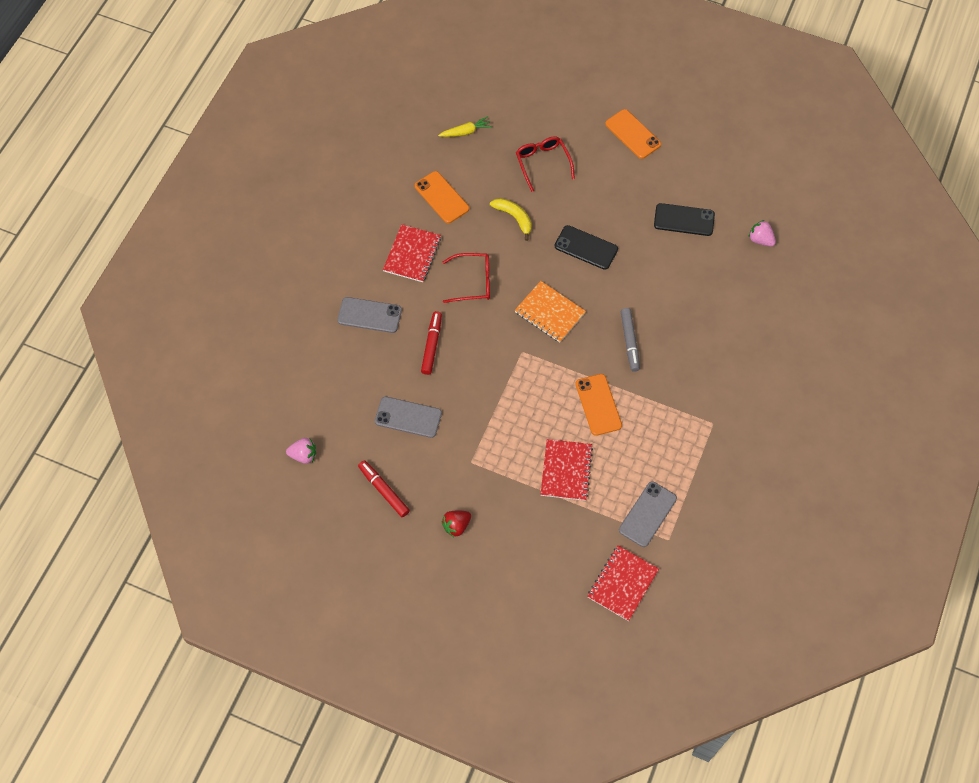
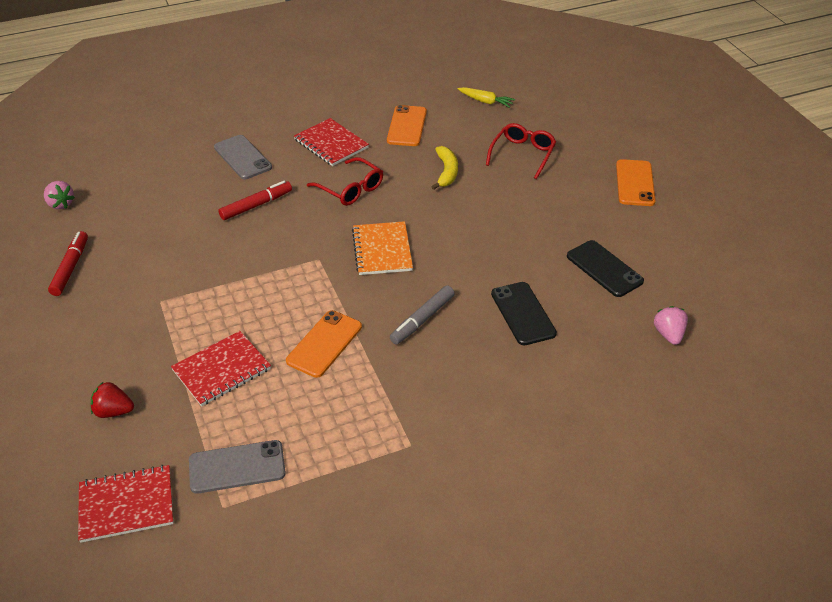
camera: 45 degrees right, 20 degrees down
grey phone [375,397,442,438] -> none
red notebook [383,224,441,282] -> red notebook turned 75 degrees clockwise [294,118,369,166]
red strawberry [441,511,471,537] -> red strawberry moved to [91,381,134,418]
black phone [555,225,618,270] -> black phone moved to [491,282,557,345]

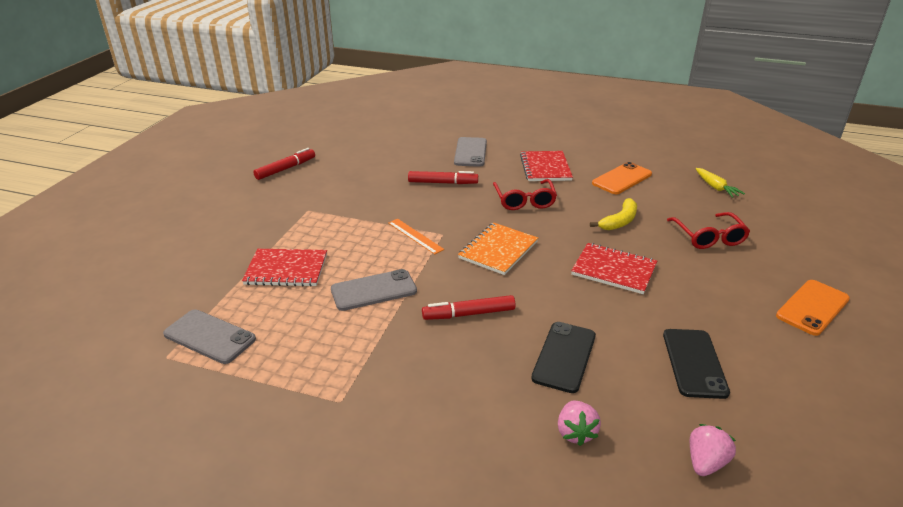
camera: 40 degrees right, 10 degrees down
pink strawberry [44,181,75,209] -> pink strawberry moved to [558,401,601,446]
red notebook [78,465,174,543] -> red notebook moved to [571,243,657,294]
red strawberry [91,381,134,418] -> none
orange phone [286,310,362,378] -> grey phone [331,269,417,311]
grey marker [390,285,455,344] -> red marker [422,295,516,320]
red glasses [486,123,556,179] -> red glasses turned 105 degrees clockwise [667,212,750,249]
none -> orange ruler [388,219,444,254]

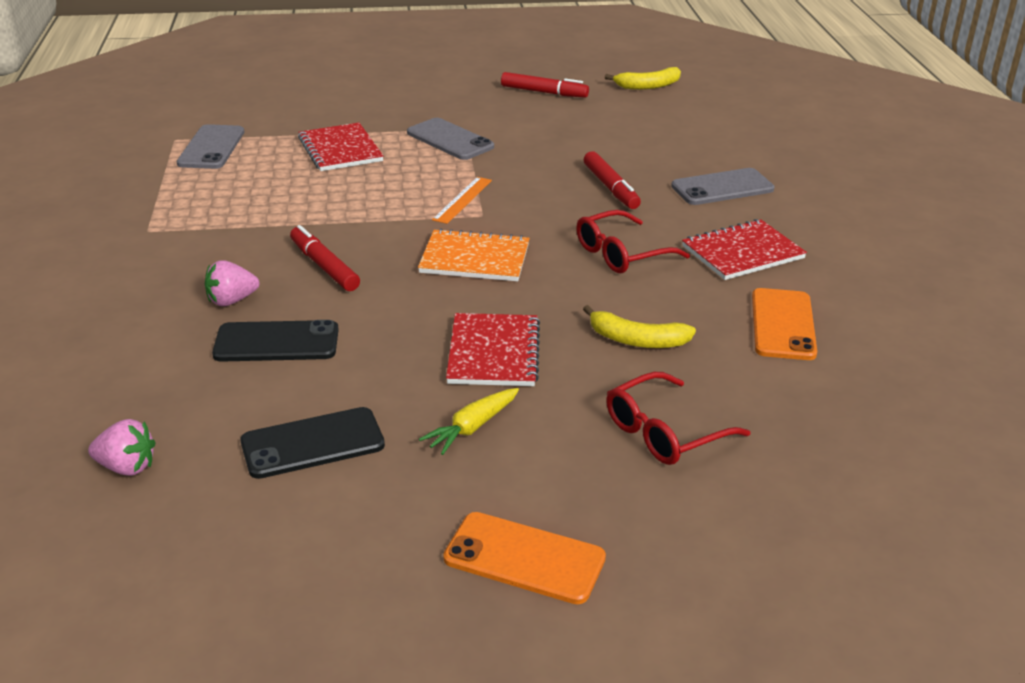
camera: 65 degrees right, 0 degrees up
grey phone [331,269,417,311] -> grey phone moved to [407,118,494,160]
pink strawberry [558,401,601,446] -> pink strawberry moved to [205,260,259,306]
orange phone [592,162,652,194] -> orange phone turned 75 degrees clockwise [752,288,817,360]
yellow carrot [696,168,745,198] -> yellow carrot moved to [419,388,519,455]
none -> yellow banana [605,67,681,90]

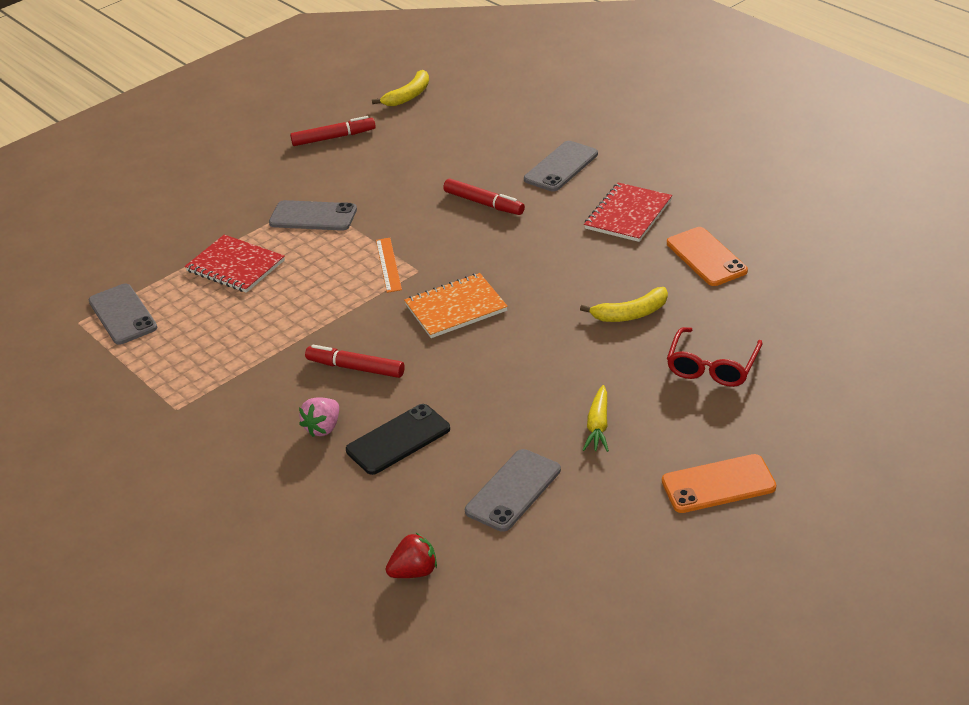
camera: 30 degrees left, 5 degrees up
pink strawberry [88,419,156,476] -> red strawberry [386,533,437,578]
black phone [240,407,385,479] -> grey phone [465,449,561,532]
red notebook [446,313,540,386] -> none
red glasses [576,210,690,273] -> none

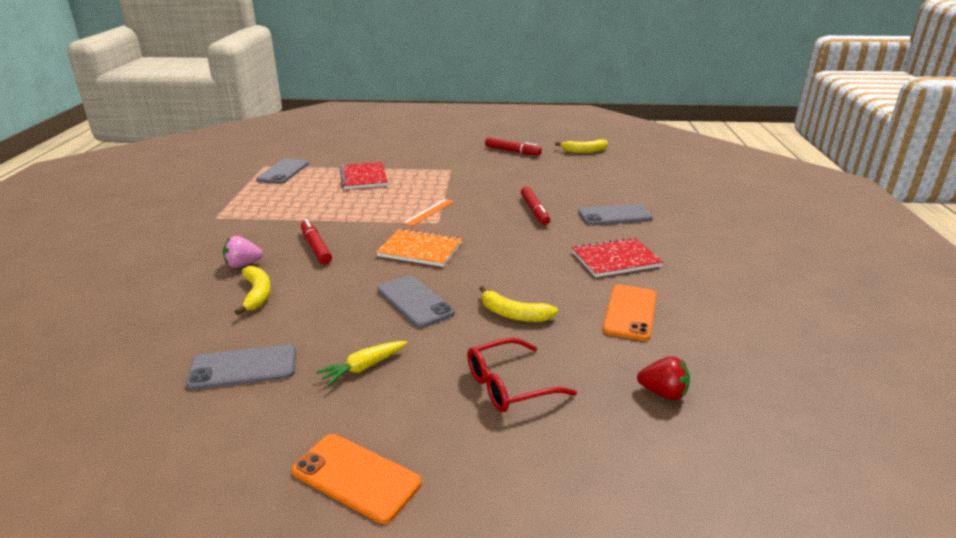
camera: 40 degrees right, 10 degrees down
grey phone [269,200,357,231] -> grey phone moved to [378,275,455,328]
black phone [346,404,450,475] -> yellow banana [235,266,271,315]
red strawberry [386,533,437,578] -> red strawberry moved to [637,356,690,400]

